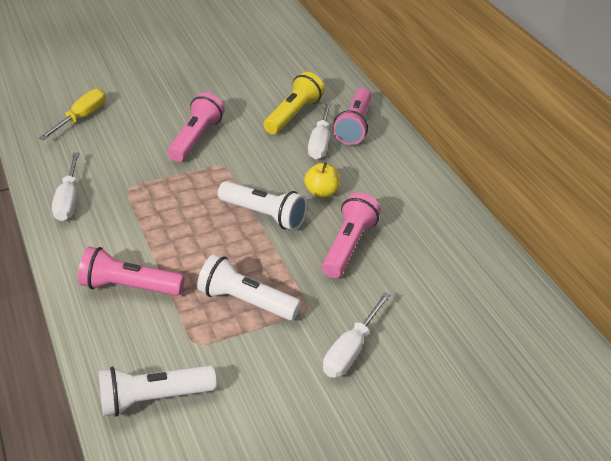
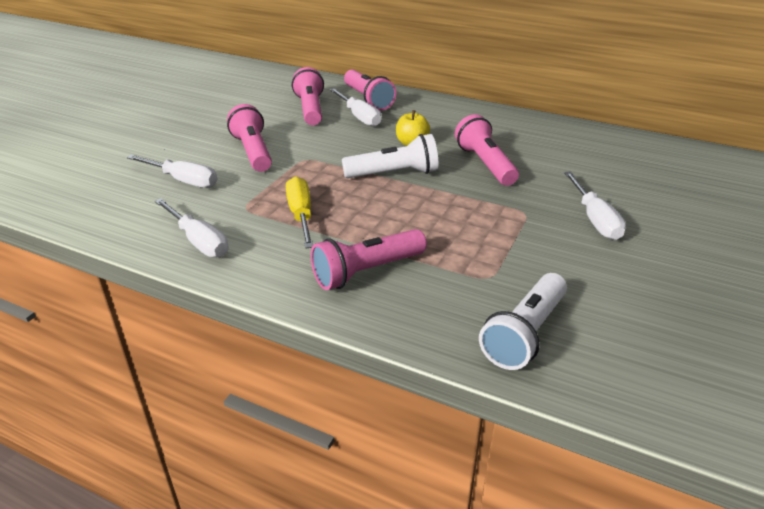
camera: 40 degrees left, 5 degrees down
yellow screwdriver [39,89,106,140] -> yellow screwdriver moved to [286,176,313,248]
white flashlight [197,254,301,320] -> none
yellow flashlight [263,72,325,134] -> pink flashlight [292,67,324,125]
none -> white screwdriver [127,154,217,188]

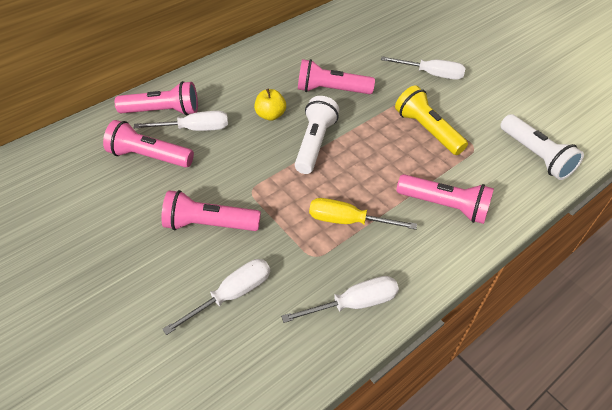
camera: 65 degrees left, 15 degrees up
pink flashlight [311,229,427,290] -> pink flashlight turned 60 degrees counterclockwise [397,174,494,224]
none -> yellow flashlight [395,85,468,155]

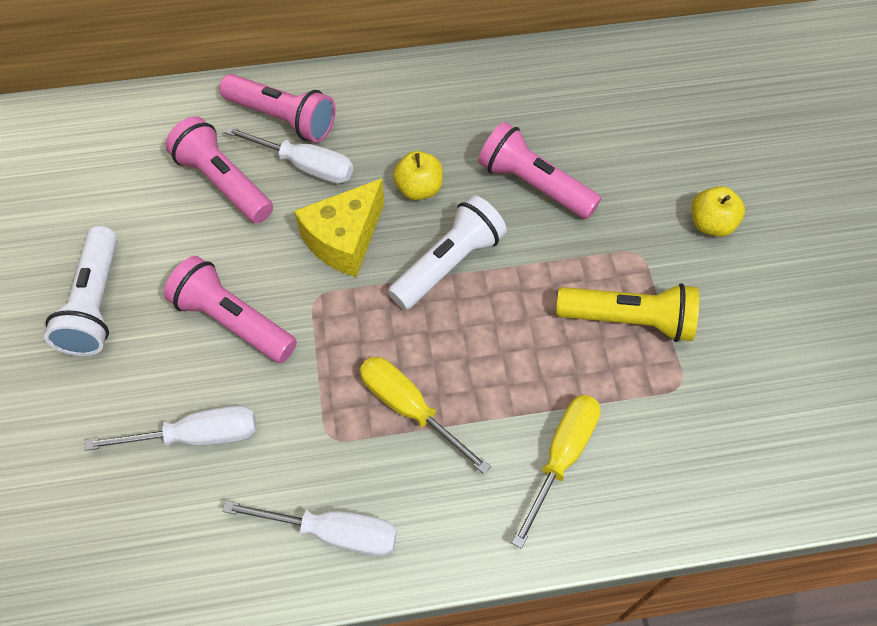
camera: 30 degrees right, 10 degrees up
white screwdriver [381,57,466,80] -> yellow apple [692,186,745,237]
yellow flashlight [395,85,468,155] -> yellow flashlight turned 105 degrees clockwise [556,283,699,342]
pink flashlight [397,174,494,224] -> yellow screwdriver [512,395,601,549]
white flashlight [500,114,584,180] -> white flashlight moved to [44,226,118,356]
none -> yellow cheese [294,178,384,277]

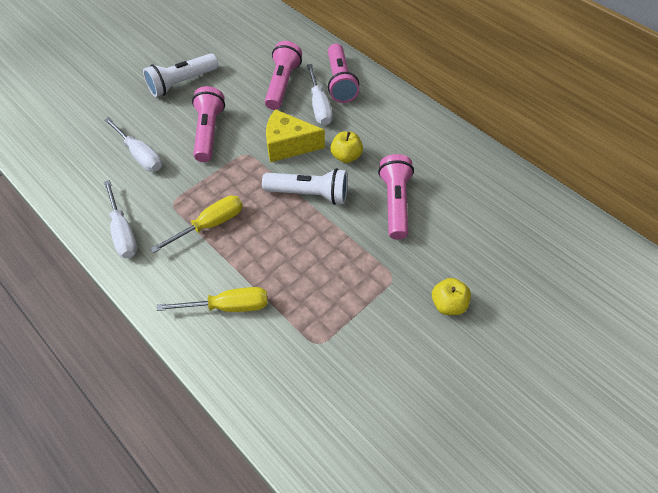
camera: 55 degrees right, 5 degrees down
yellow screwdriver [360,357,491,474] -> yellow screwdriver turned 45 degrees clockwise [150,196,243,253]
yellow flashlight [556,283,699,342] -> none

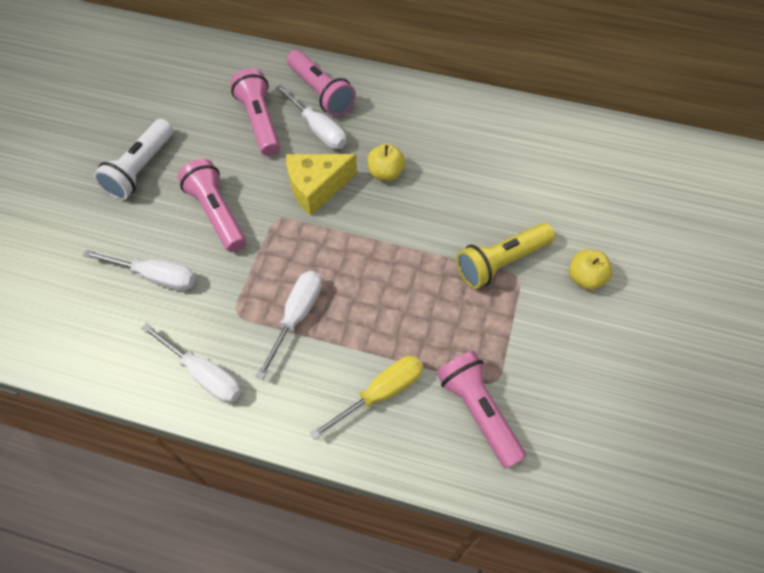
camera: 30 degrees left, 5 degrees up
yellow screwdriver [150,196,243,253] -> white screwdriver [256,271,322,379]
white flashlight [262,168,348,205] -> none
pink flashlight [378,154,414,240] -> pink flashlight moved to [437,351,526,469]
none -> yellow flashlight [456,223,555,289]

